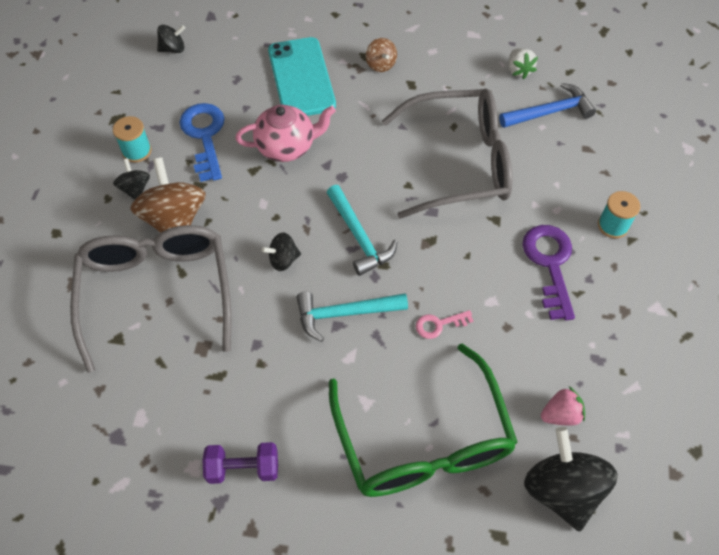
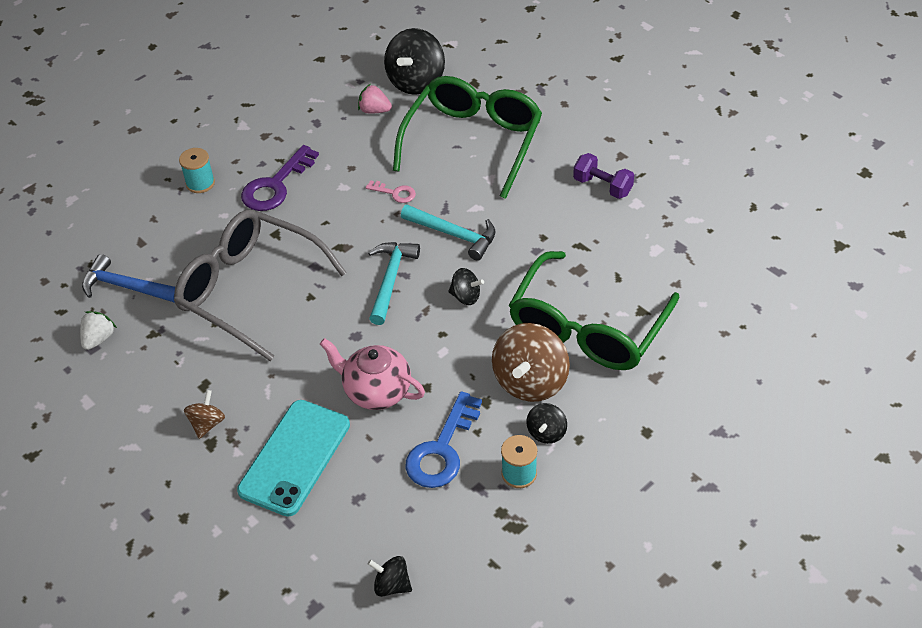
camera: 140 degrees left, 10 degrees down
grey glasses [70,225,231,373] -> green glasses [509,251,679,370]

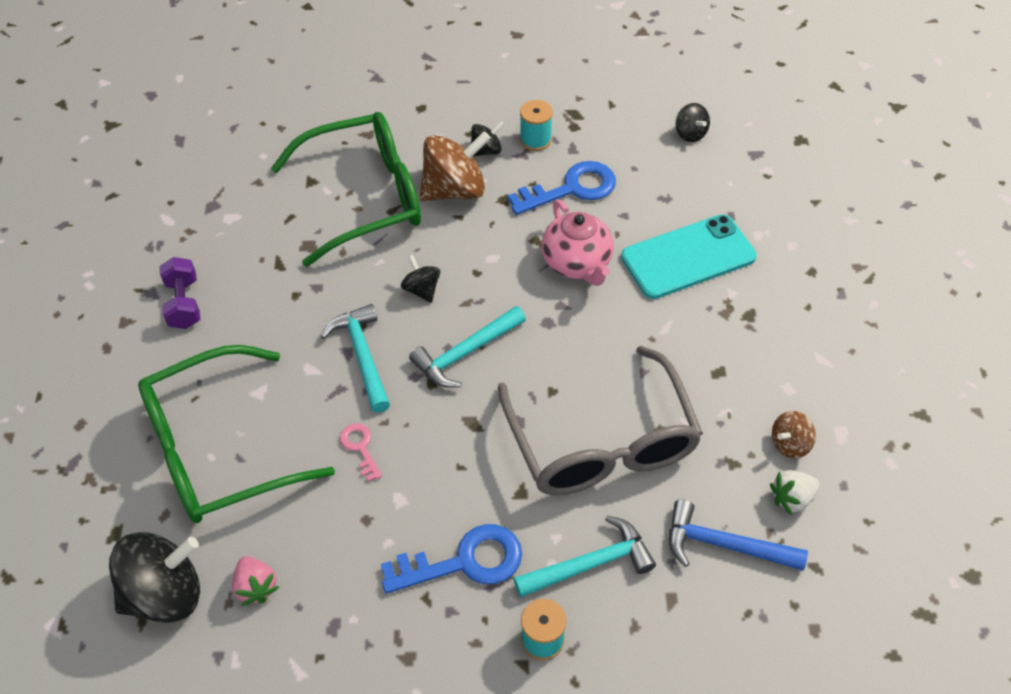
camera: 140 degrees left, 5 degrees up
blue hammer [82,254,175,303] -> blue hammer turned 135 degrees clockwise [669,499,808,571]
brown spinning top [184,390,225,439] -> brown spinning top moved to [772,411,816,459]
purple key [241,145,319,211] -> blue key [381,524,522,594]
none -> turquoise hammer [514,515,656,598]

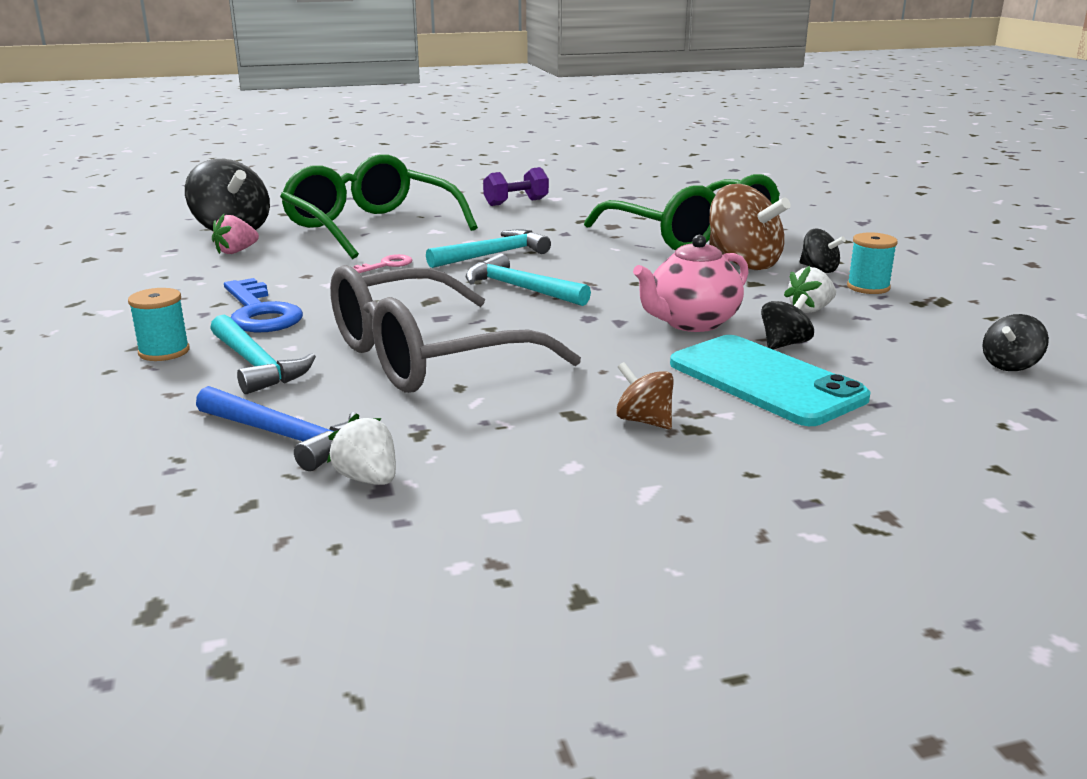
camera: 75 degrees right, 30 degrees down
black spinning top [401,255,440,303] -> black spinning top moved to [761,294,814,350]
blue key [508,161,616,215] -> white strawberry [784,266,836,313]
blue hammer [669,499,808,571] -> blue hammer turned 120 degrees clockwise [196,386,360,471]
brown spinning top [772,411,816,459] -> brown spinning top moved to [616,362,674,429]

